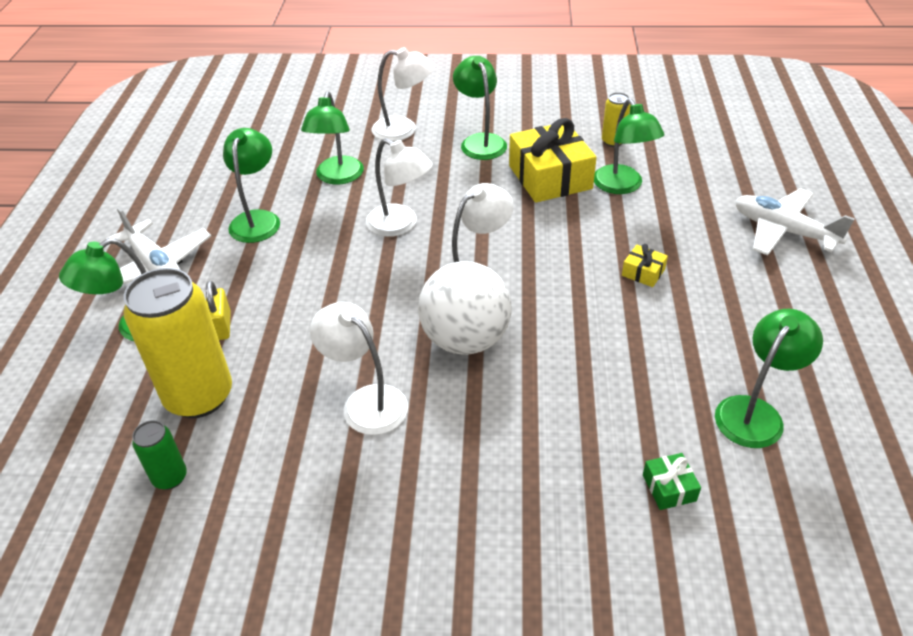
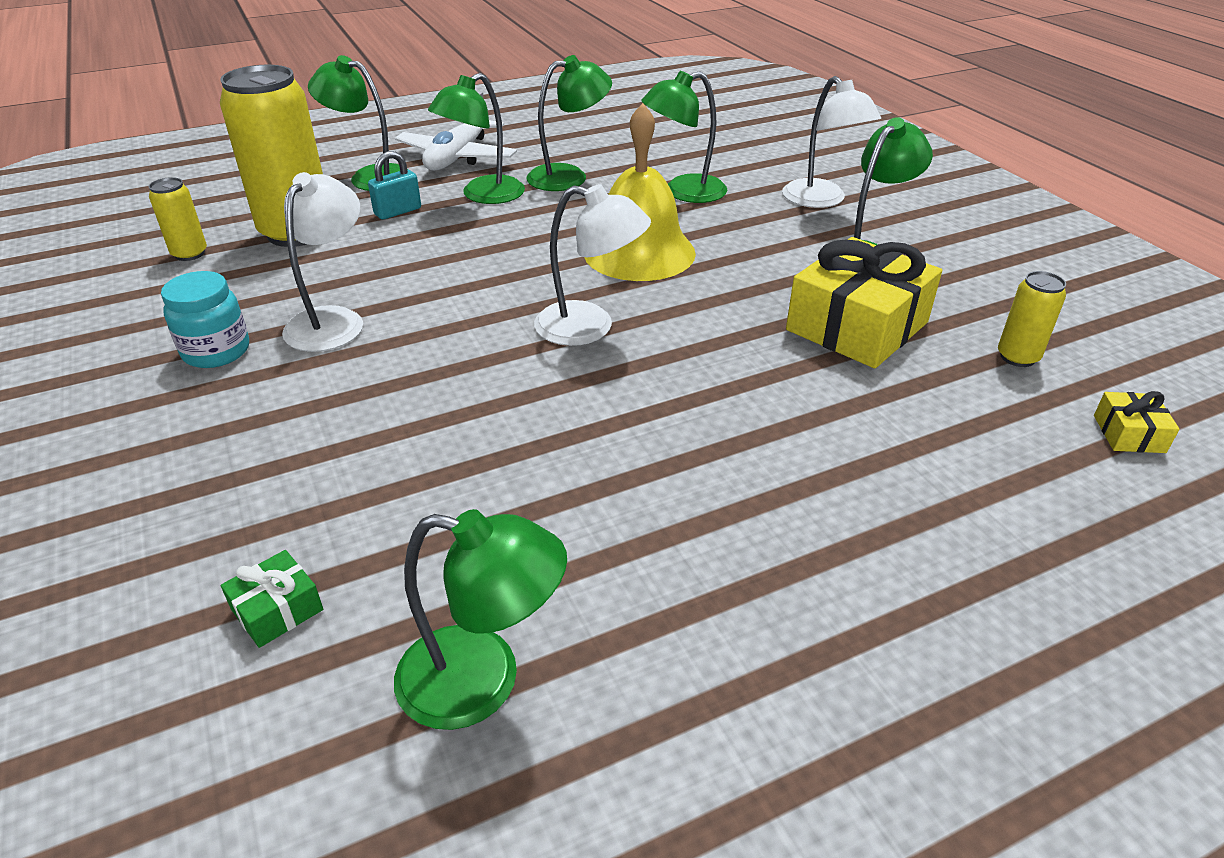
camera: 60 degrees right, 5 degrees down
green can [132,420,187,490] -> yellow can [149,177,207,261]
yellow padlock [206,281,231,340] -> turquoise padlock [368,151,421,220]
white lamp [366,138,433,237] -> yellow bell [584,103,696,281]
white ball [418,261,512,355] -> none
green lamp [594,99,664,194] -> green lamp moved to [428,73,525,204]
yellow gift [622,244,668,287] -> yellow gift moved to [1094,391,1180,453]
white plane [735,188,855,256] -> none
none -> turquoise jar [161,271,249,368]

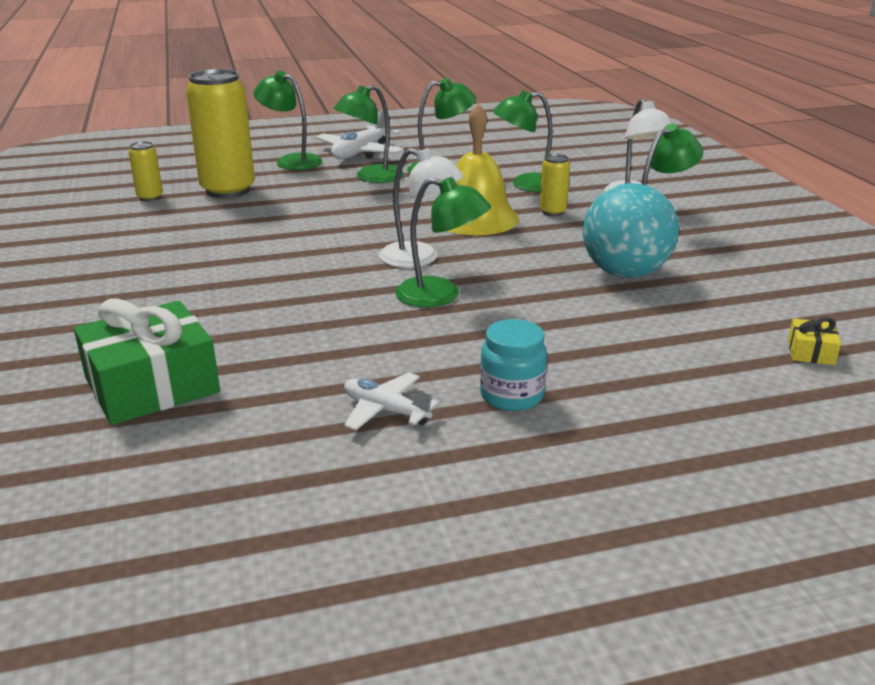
camera: 10 degrees right, 10 degrees down
turquoise jar [161,271,249,368] -> turquoise jar moved to [480,319,547,411]
green gift [221,550,323,648] -> green gift [74,298,220,425], size x2.30
white lamp [282,172,363,352] -> none
turquoise padlock [368,151,421,220] -> none
green lamp [394,509,567,730] -> green lamp moved to [395,177,491,307]
yellow gift [786,237,942,368] -> turquoise ball [583,183,679,278]
yellow can [998,271,1066,367] -> yellow can moved to [540,154,570,216]
none -> white plane [344,372,439,430]

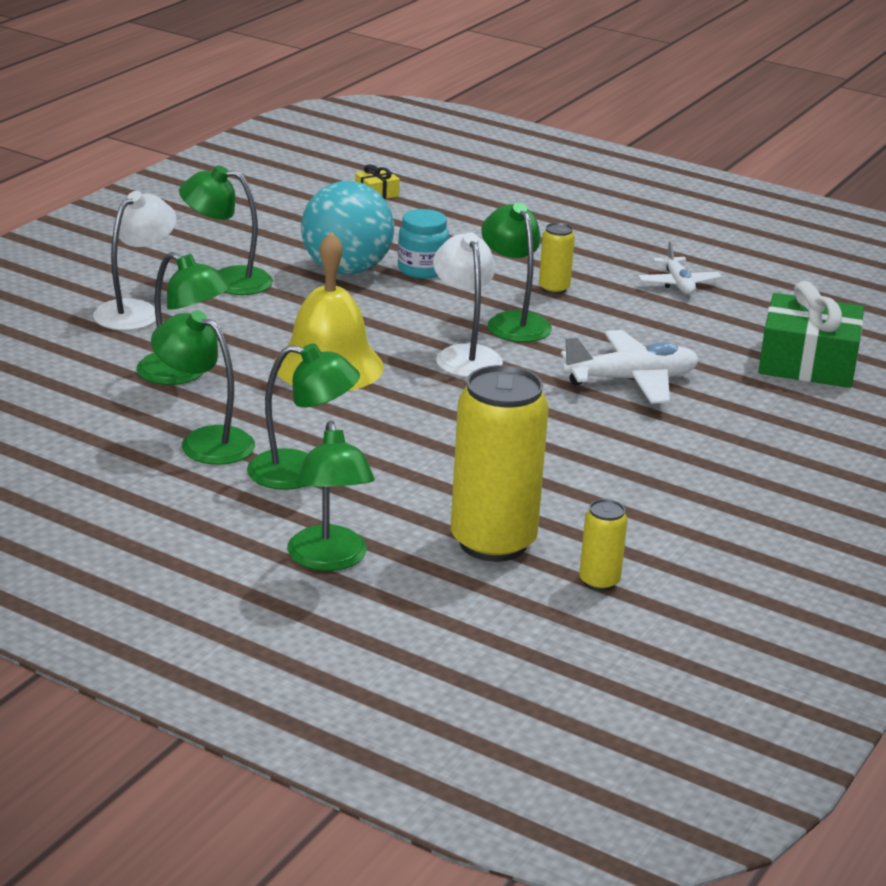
camera: 135 degrees left, 0 degrees up
white plane [316,109,404,159] -> white plane moved to [561,330,699,404]
turquoise jar [480,319,547,411] -> turquoise jar moved to [398,209,449,279]
yellow can [540,154,570,216] -> yellow can moved to [539,223,575,294]

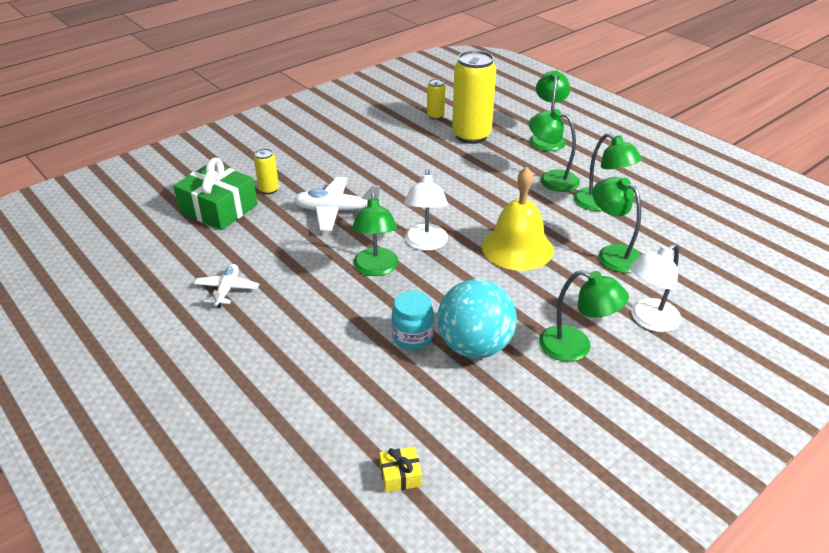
camera: 160 degrees left, 10 degrees up
yellow can [539,223,575,294] -> yellow can moved to [254,148,279,194]

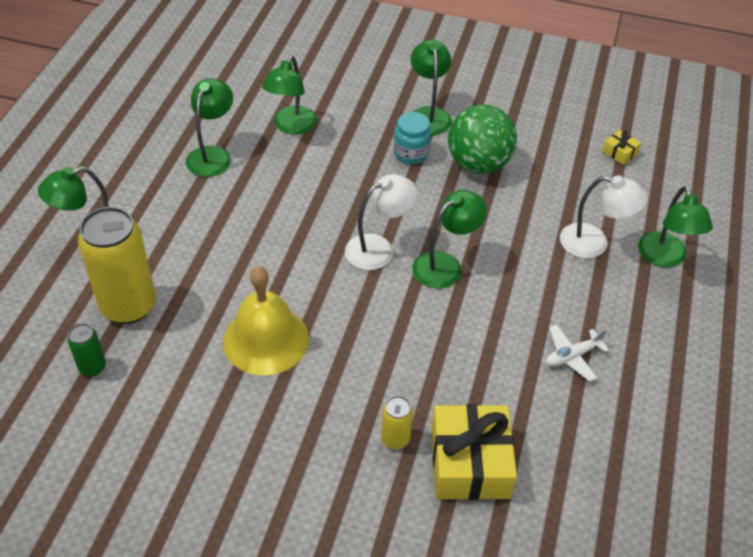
camera: 125 degrees left, 10 degrees up
green gift [173,158,258,230] -> yellow gift [432,404,517,500]
white plane [294,177,381,231] -> none
turquoise jar [391,290,434,350] -> turquoise jar moved to [394,112,431,164]
yellow can [427,79,445,120] -> green can [67,323,106,377]
turquoise ball [437,279,517,358] -> green ball [448,105,517,174]
yellow bell [482,167,554,271] -> yellow bell moved to [223,266,309,375]
green lamp [529,109,580,192] -> green lamp moved to [638,186,713,267]
white lamp [630,243,682,332] -> white lamp moved to [560,175,648,258]

